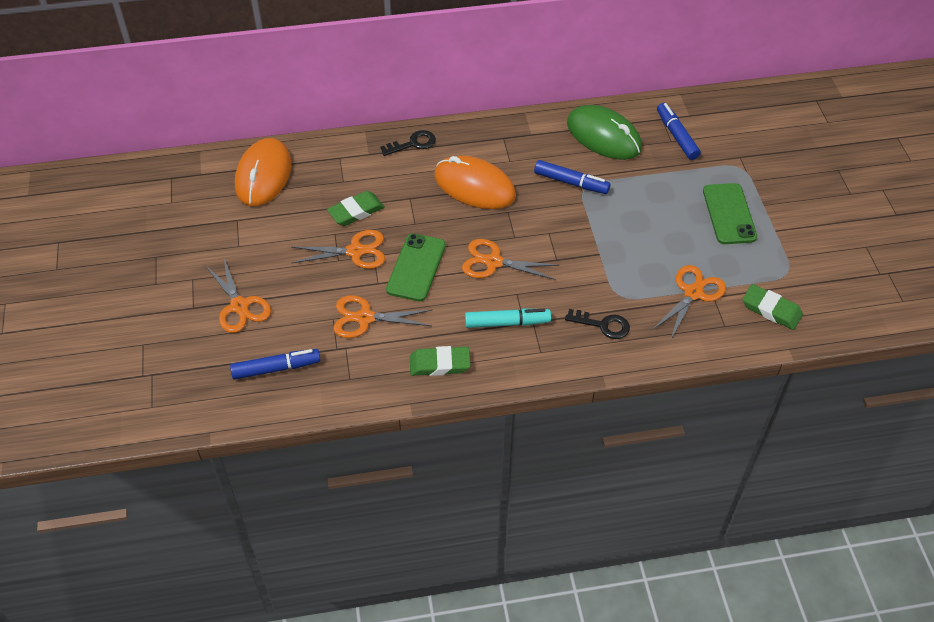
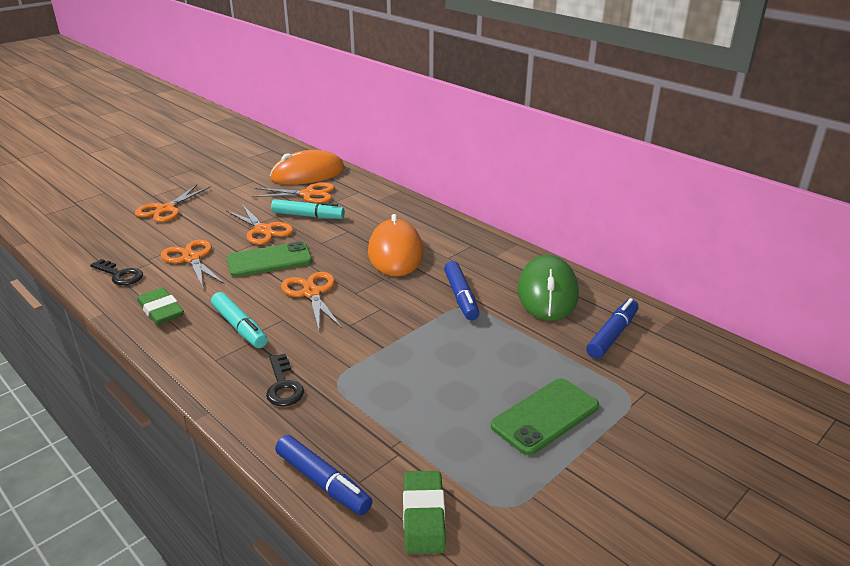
camera: 55 degrees right, 20 degrees down
blue marker [230,349,320,380] -> blue marker moved to [275,435,372,515]
green eraser [327,191,385,226] -> turquoise marker [271,199,345,219]
black key [380,130,436,156] -> black key moved to [90,259,143,285]
orange scissors [652,265,726,341] -> orange scissors moved to [252,183,335,203]

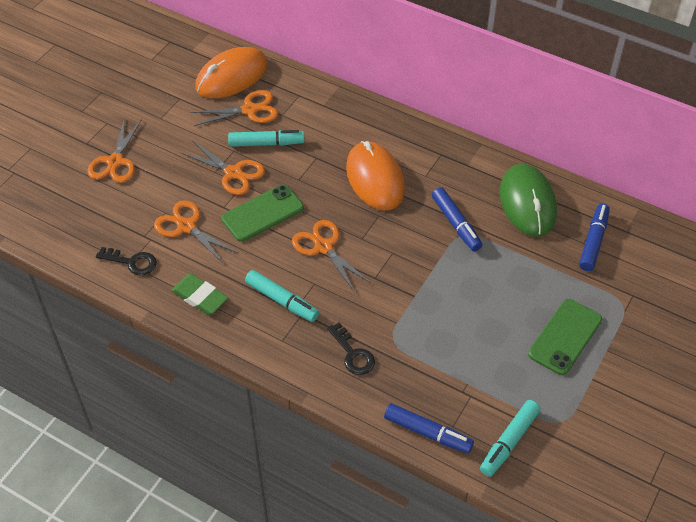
camera: 15 degrees left, 20 degrees up
green eraser [403,471,446,554] -> turquoise marker [480,400,540,477]

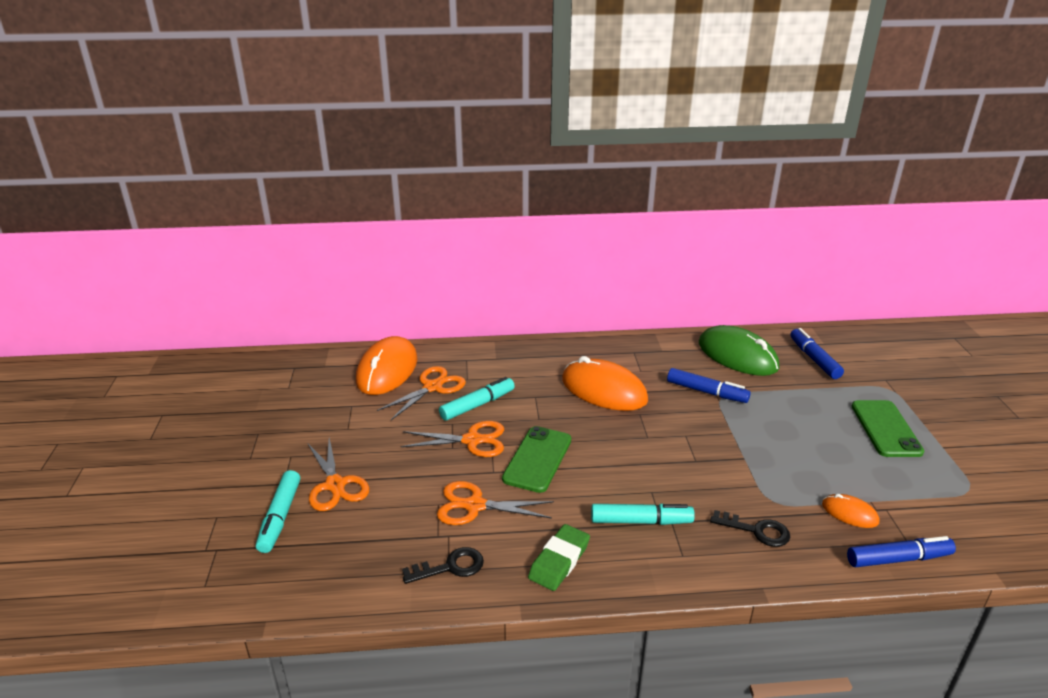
camera: 35 degrees left, 20 degrees down
green eraser [171,274,228,315] -> green eraser turned 60 degrees counterclockwise [528,524,590,591]
orange scissors [292,220,371,291] -> none
turquoise marker [480,400,540,477] -> turquoise marker moved to [256,470,300,553]
none -> orange mouse [822,494,879,528]

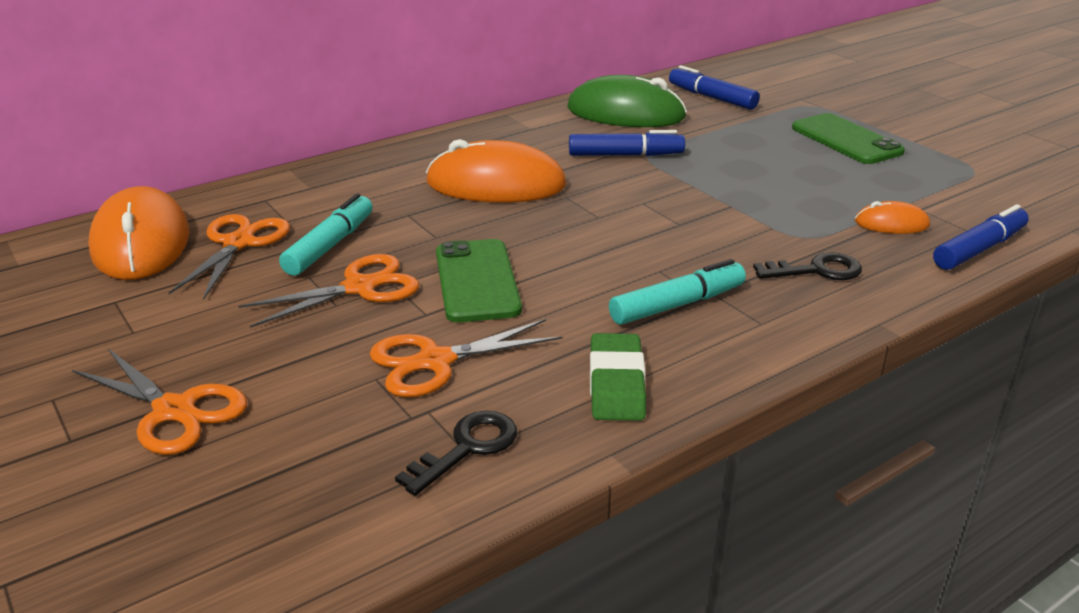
camera: 30 degrees left, 0 degrees up
turquoise marker [256,470,300,553] -> none

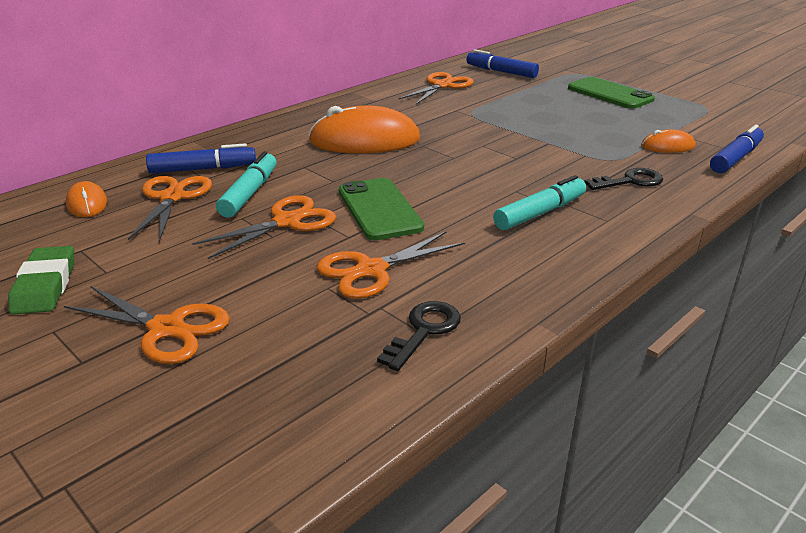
camera: 10 degrees left, 0 degrees up
orange mouse [88,186,190,280] -> orange mouse [66,181,107,217], size x0.48
green mouse [567,75,687,127] -> orange scissors [398,72,474,105]
blue marker [569,130,685,156] -> blue marker moved to [146,143,256,174]
green eraser [590,333,646,421] -> green eraser moved to [8,246,75,314]

